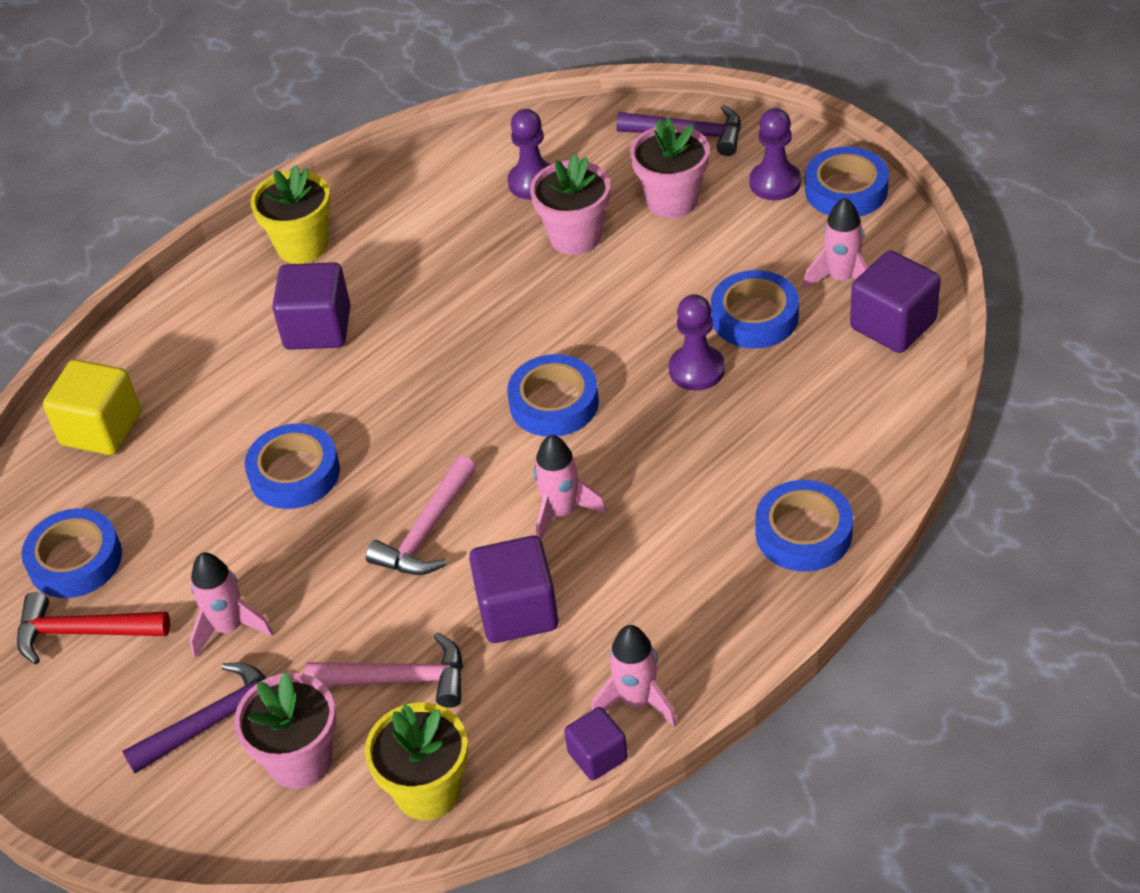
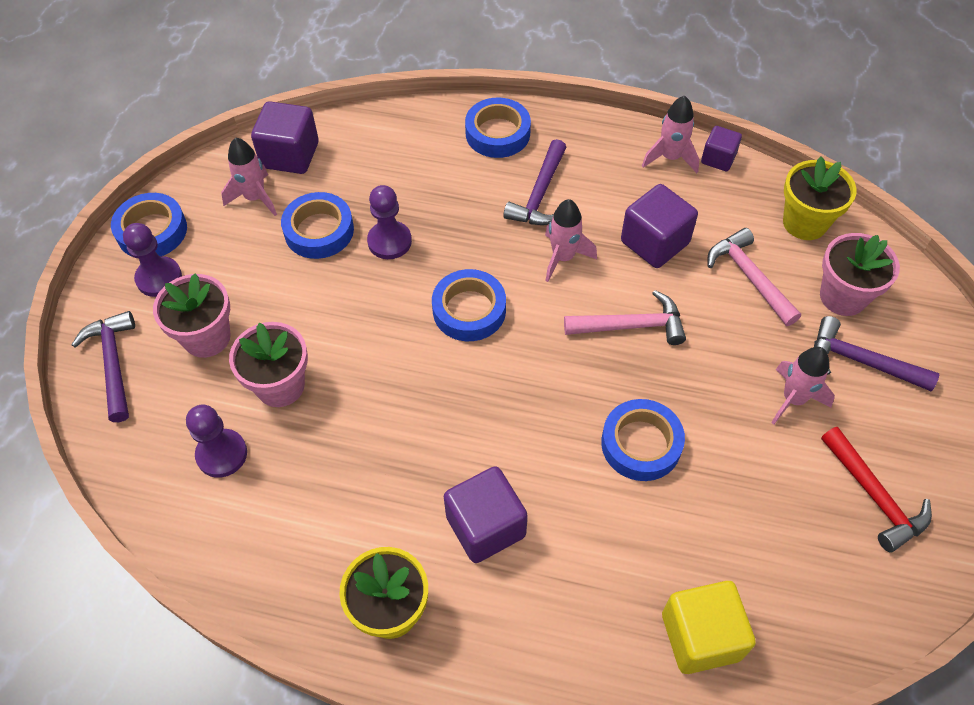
camera: 125 degrees left, 10 degrees up
blue tape [21,508,122,598] -> none
none -> purple hammer [503,139,567,225]

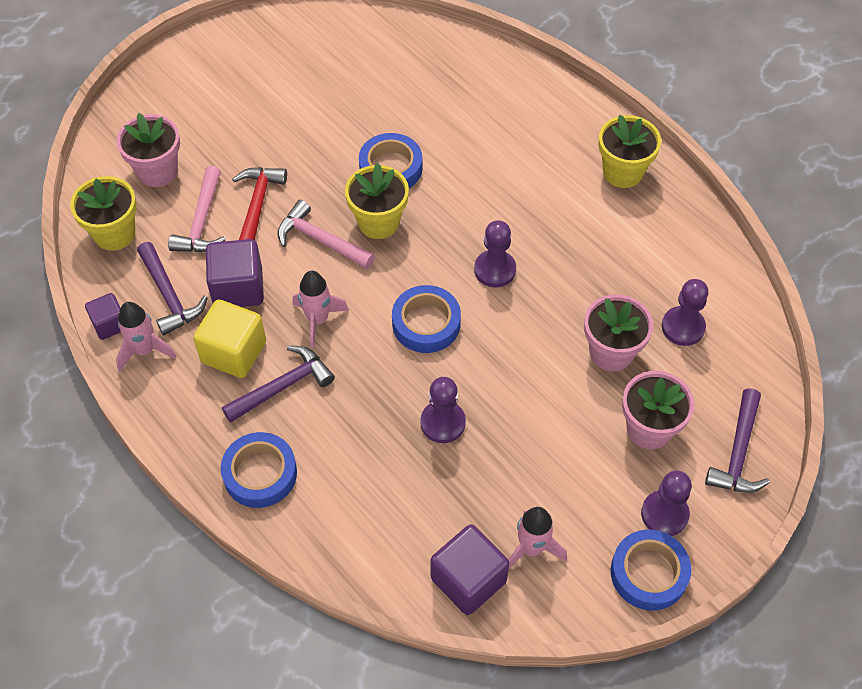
camera: 145 degrees left, 0 degrees up
blue tape [281,192,354,259] -> none
purple cube [444,466,528,563] -> none
yellow cube [662,581,756,674] -> yellow cube moved to [193,299,266,378]
pink rocket [771,347,835,425] -> none
purple hammer [814,316,939,391] -> purple hammer moved to [137,242,208,335]
red hammer [821,427,932,553] -> red hammer moved to [232,167,287,240]
none -> yellow flower pot [345,163,409,239]
none -> purple pawn [474,220,516,287]

